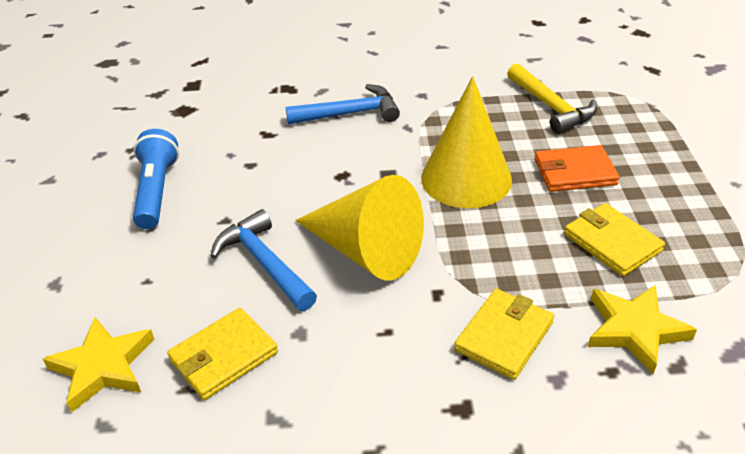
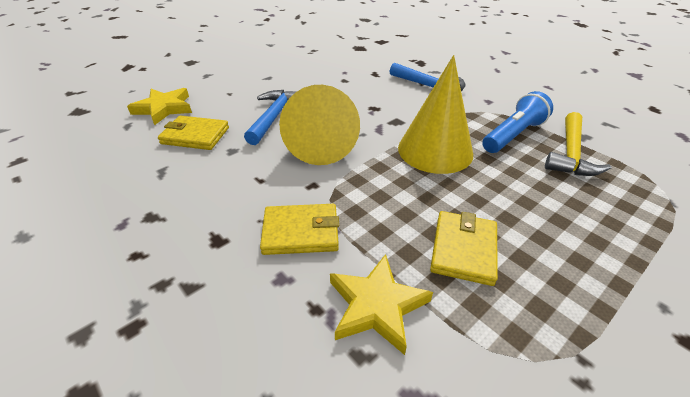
camera: 50 degrees right, 0 degrees up
blue flashlight [133,129,179,229] -> blue flashlight moved to [482,91,553,153]
orange wallet [535,145,620,192] -> none

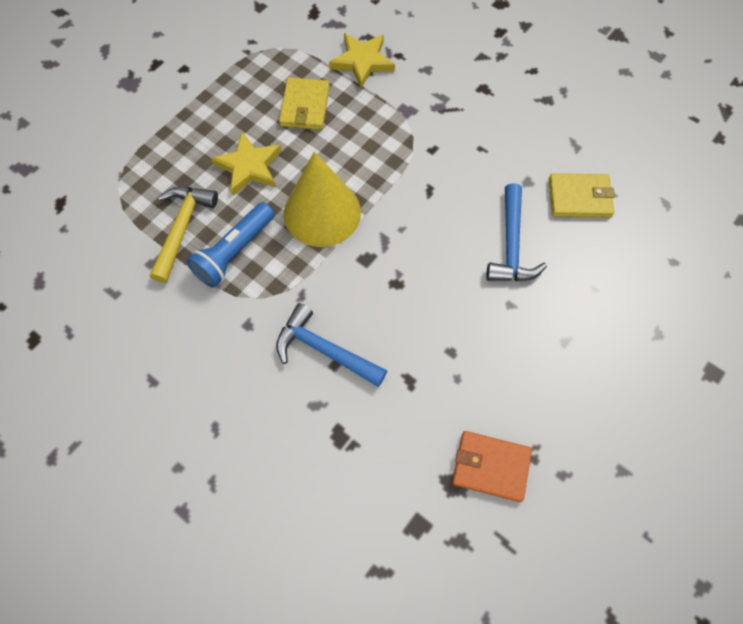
camera: 170 degrees right, 25 degrees up
yellow star [127,88,192,125] -> yellow star moved to [211,132,281,196]
yellow wallet [260,204,339,255] -> none
yellow cone [279,85,360,165] -> none
none -> orange wallet [452,431,532,502]

